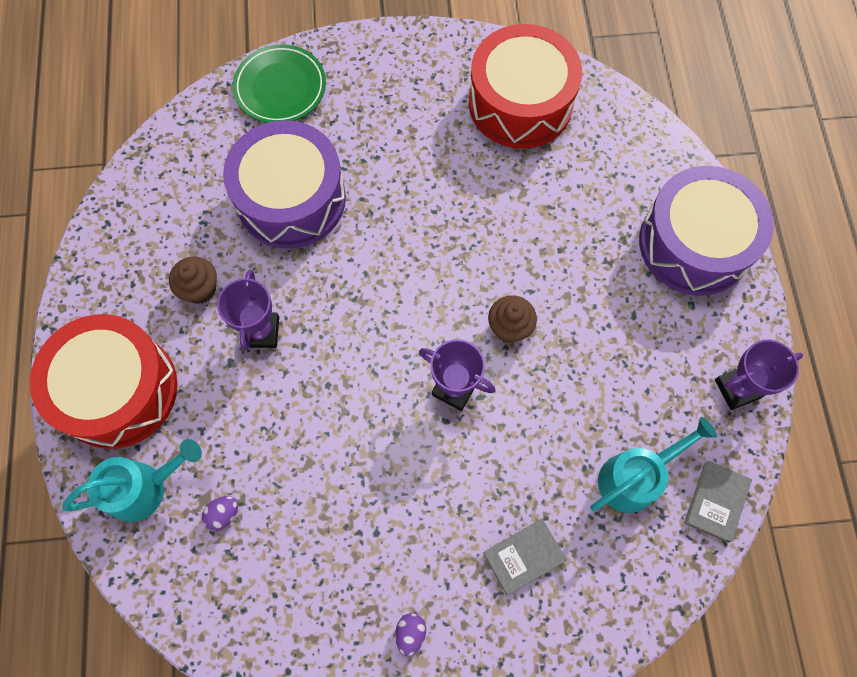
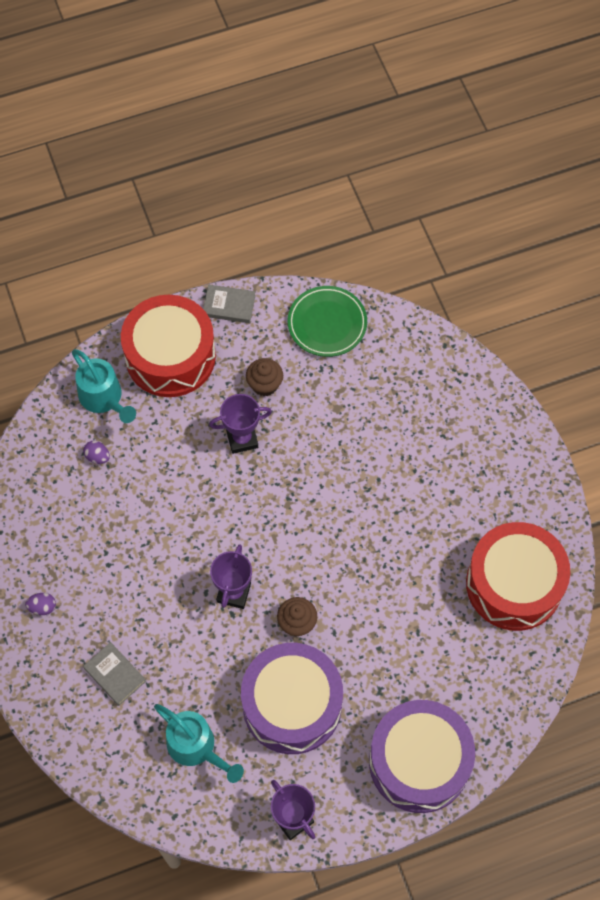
camera: 75 degrees right, 5 degrees down
purple drum [223,120,346,249] -> purple drum moved to [241,643,343,754]
green plate [233,44,326,123] -> green plate moved to [288,286,367,357]
grey book [684,461,752,542] -> grey book moved to [203,285,256,323]

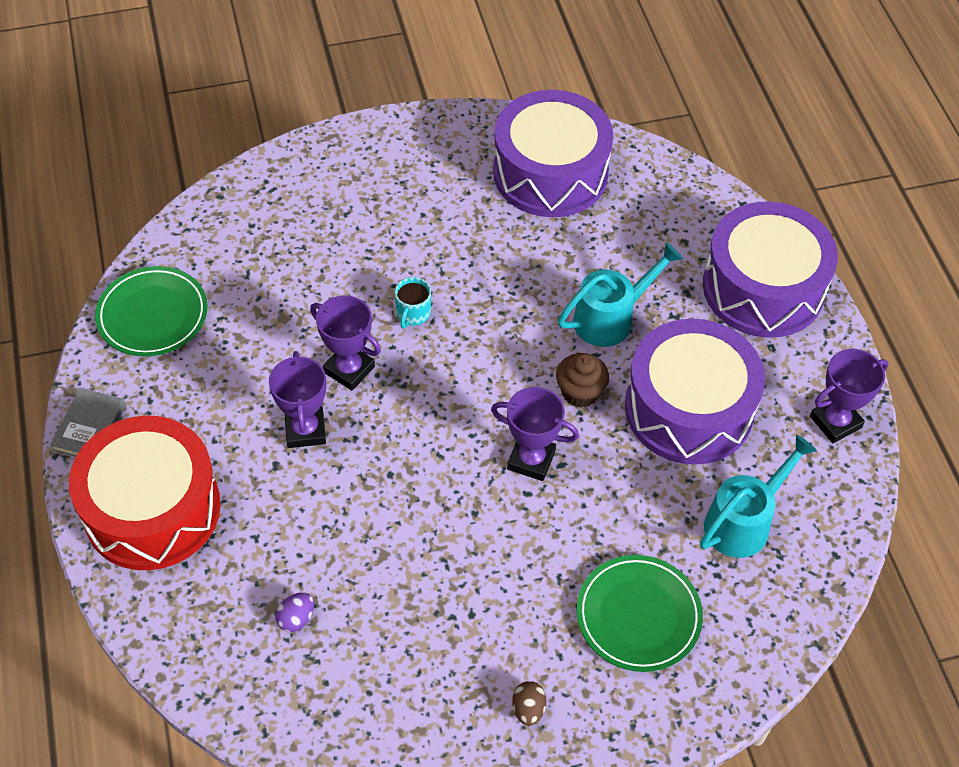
camera: 85 degrees left, 10 degrees down
purple egg [25,593,56,615] -> brown egg [512,681,546,726]
turquoise watering can [72,349,136,423] -> turquoise watering can moved to [558,242,683,347]
grey book [83,642,146,706] -> green plate [577,555,703,672]
brown cupcake [246,358,283,396] -> none
red drum [466,522,570,631] -> purple drum [493,90,613,217]
none -> purple trophy [310,295,381,391]
none -> turquoise mug [395,277,431,329]

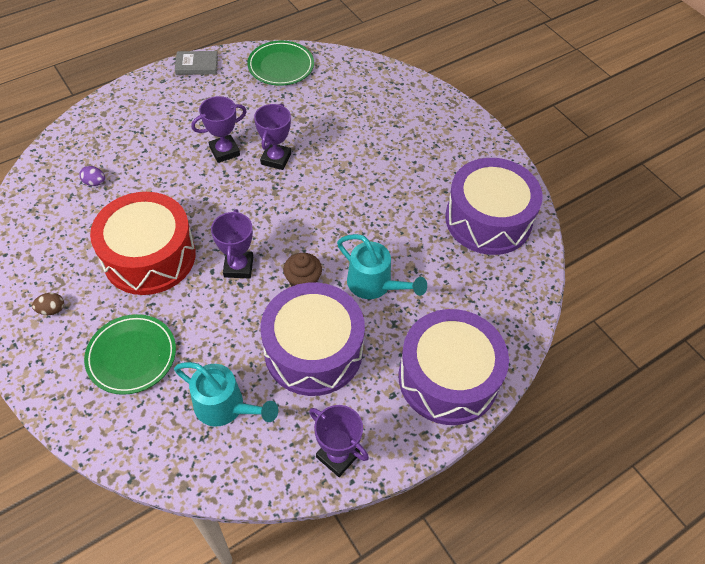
camera: 70 degrees right, 0 degrees up
red drum [69,416,221,570] -> red drum moved to [90,192,196,295]
turquoise mug [395,277,431,329] -> none

